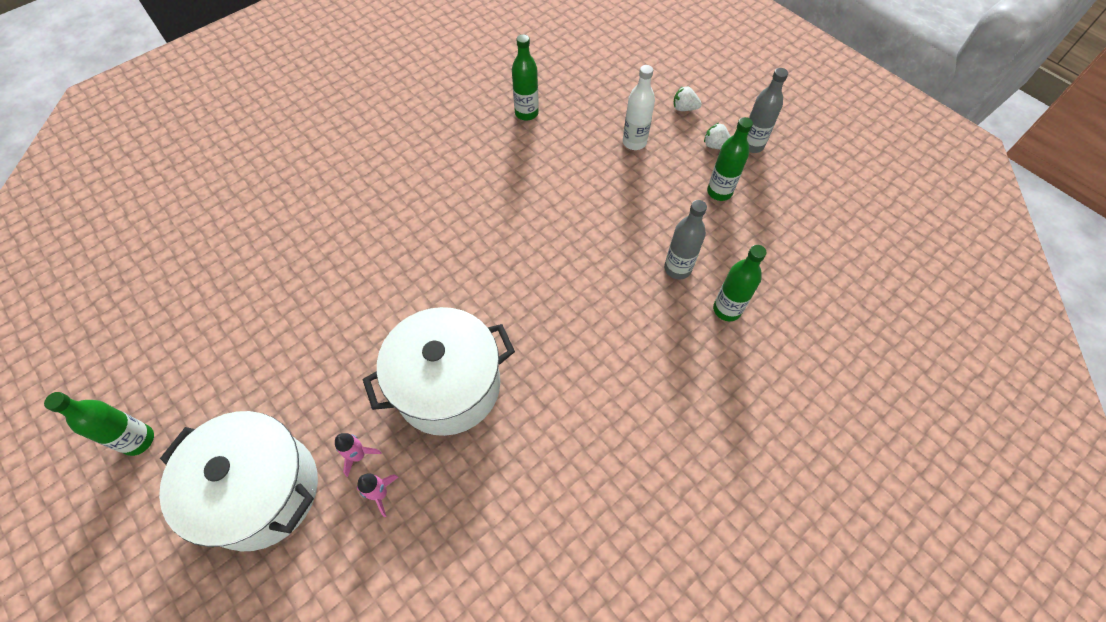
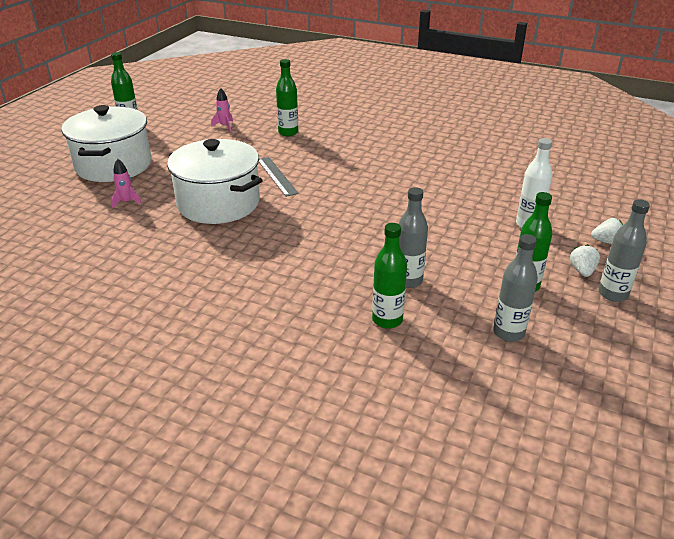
camera: 65 degrees right, 25 degrees down
pink rocket [335,433,382,477] -> pink rocket moved to [211,88,233,131]
green bottle [512,34,539,121] -> green bottle moved to [276,59,298,136]
white strawberry [673,86,702,111] -> white strawberry turned 105 degrees clockwise [591,218,623,244]
none -> grey ruler [259,157,299,197]
none -> grey bottle [493,234,538,342]

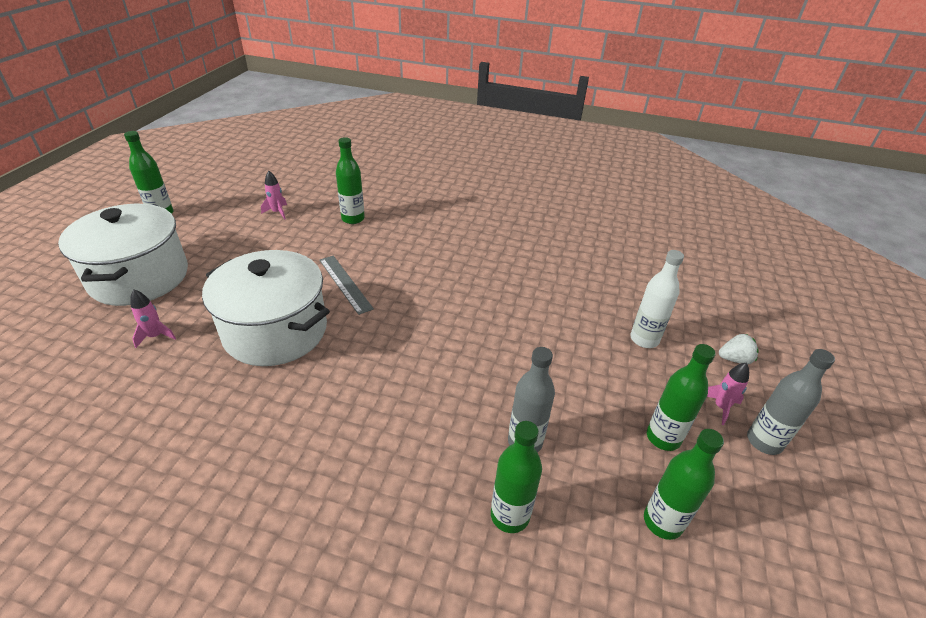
camera: 10 degrees left, 5 degrees up
grey bottle [493,234,538,342] -> green bottle [644,429,724,540]
white strawberry [570,244,600,277] -> pink rocket [707,362,749,425]

